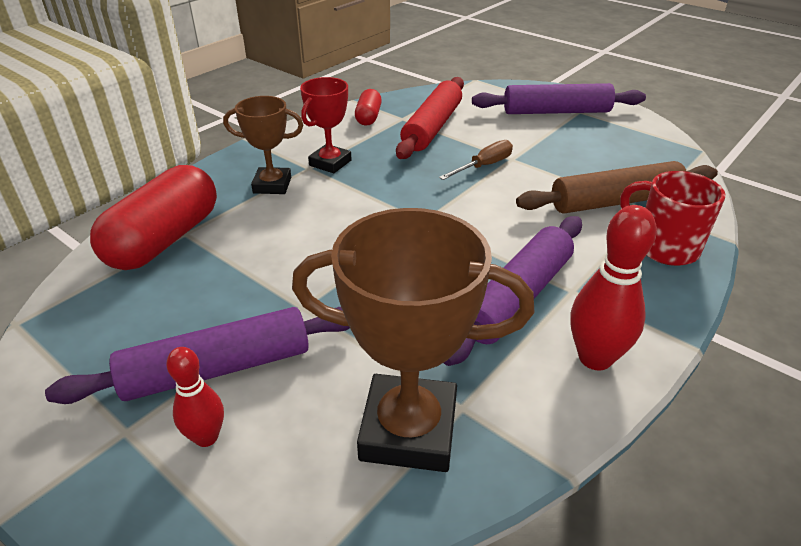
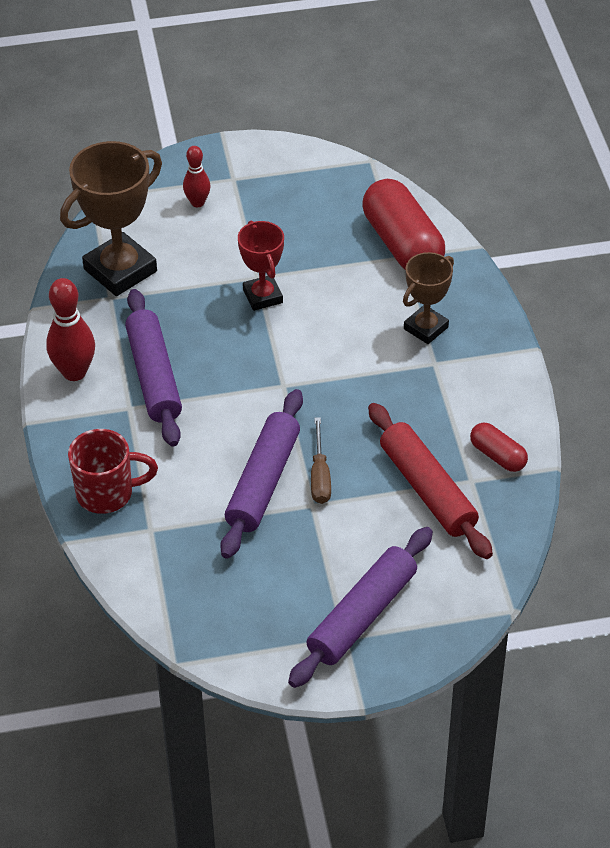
camera: 130 degrees right, 10 degrees up
purple rolling pin [45,307,350,404] -> purple rolling pin moved to [220,389,303,559]
red trophy [300,77,352,173] -> red trophy moved to [238,220,284,311]
brown rolling pin [516,161,718,214] -> none

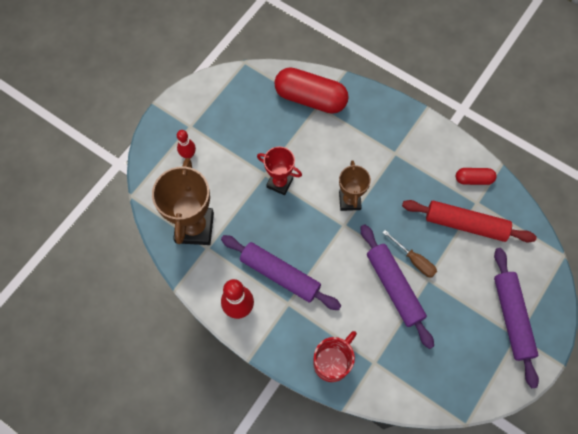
camera: 45 degrees left, 20 degrees up
brown trophy [403,252,454,344] -> brown trophy moved to [339,160,371,211]

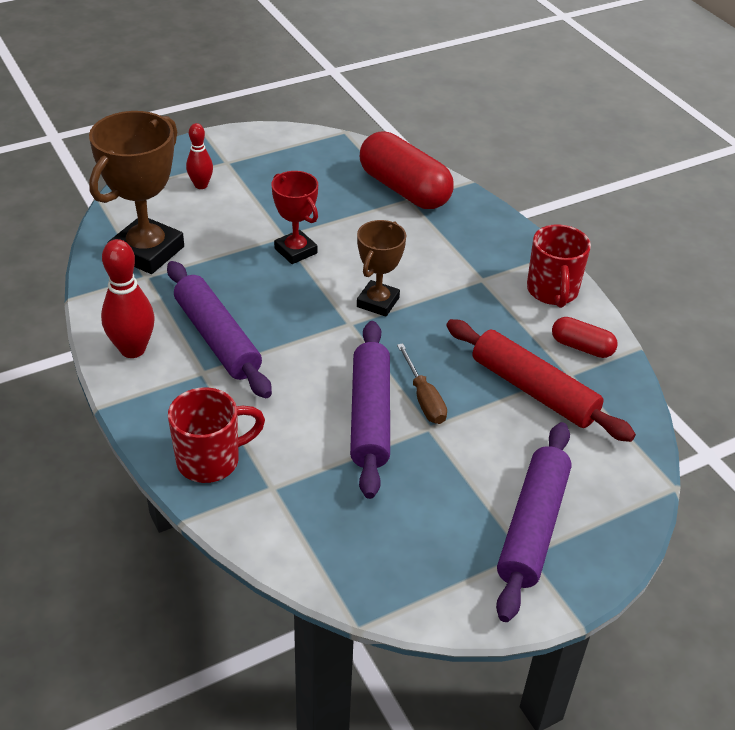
camera: 25 degrees right, 25 degrees down
none -> red mug [527,224,591,308]

